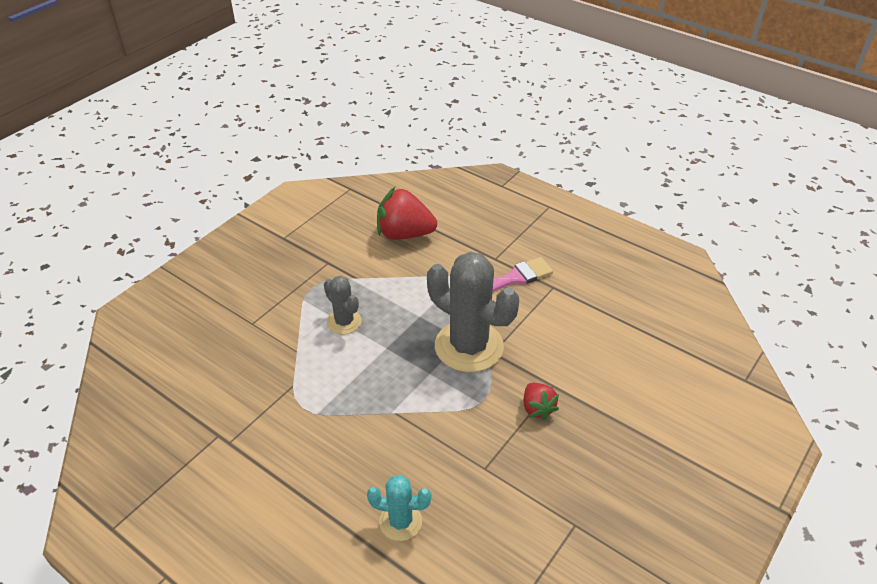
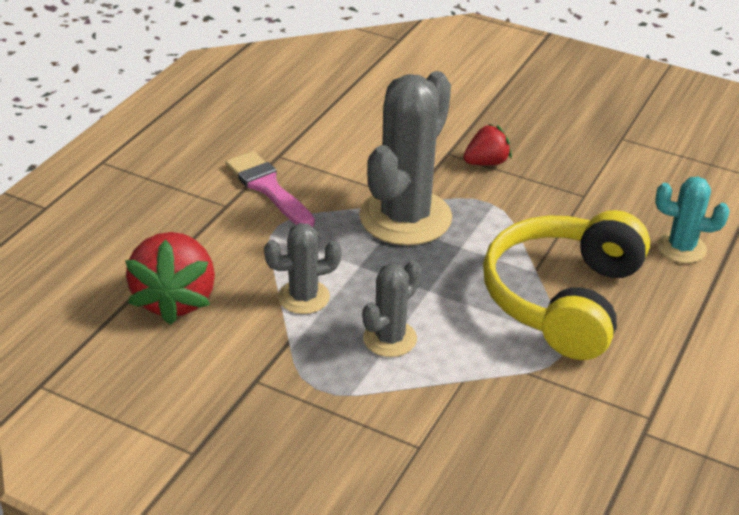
camera: 100 degrees left, 5 degrees down
turquoise cactus [367,475,431,541] -> turquoise cactus turned 75 degrees counterclockwise [655,177,729,263]
none -> grey cactus [264,223,341,314]
none -> yellow headphones [483,210,650,360]

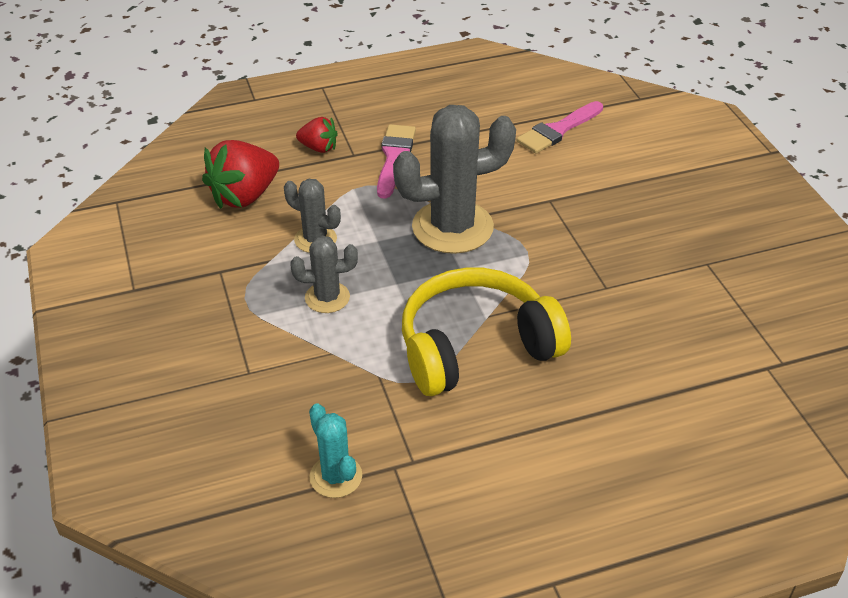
camera: 45 degrees right, 5 degrees up
red strawberry [463,124,512,165] -> red strawberry moved to [296,117,338,153]
turquoise cactus [655,177,729,263] -> turquoise cactus moved to [309,404,362,498]
none -> pink brush [517,101,603,153]

